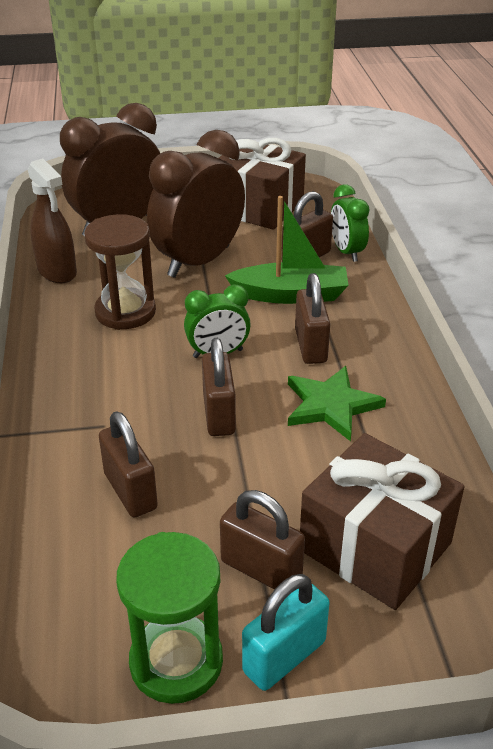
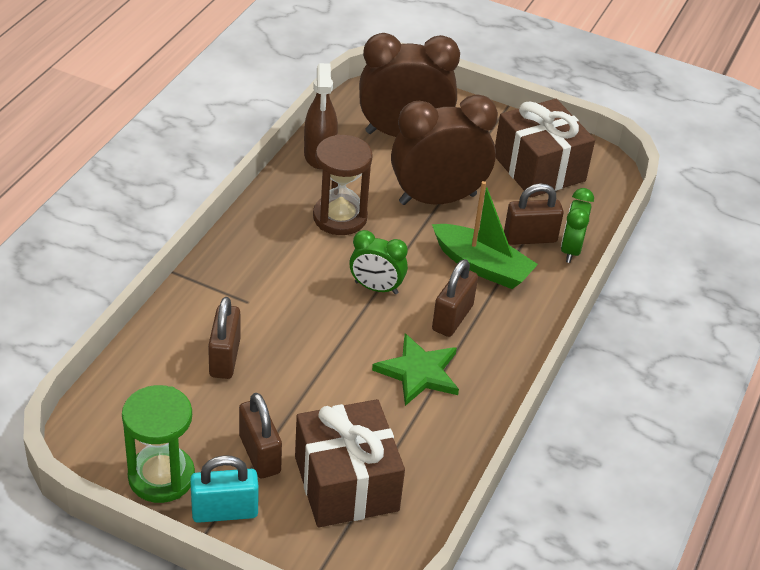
camera: 30 degrees right, 5 degrees up
brown padlock [202,338,236,436] -> none

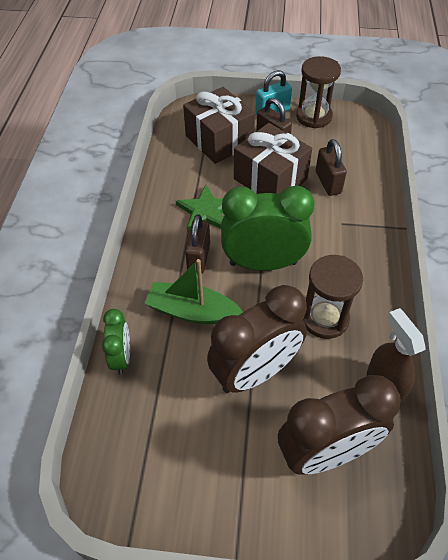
camera: 165 degrees right, 10 degrees up
green hourglass [122,385,195,503] -> brown hourglass [296,56,341,129]
green clock [349,230,408,294] -> green clock [221,186,315,271], size x1.90
brown gift [495,99,595,198] -> brown gift moved to [234,123,312,194]
brown padlock [504,183,564,245] -> none

